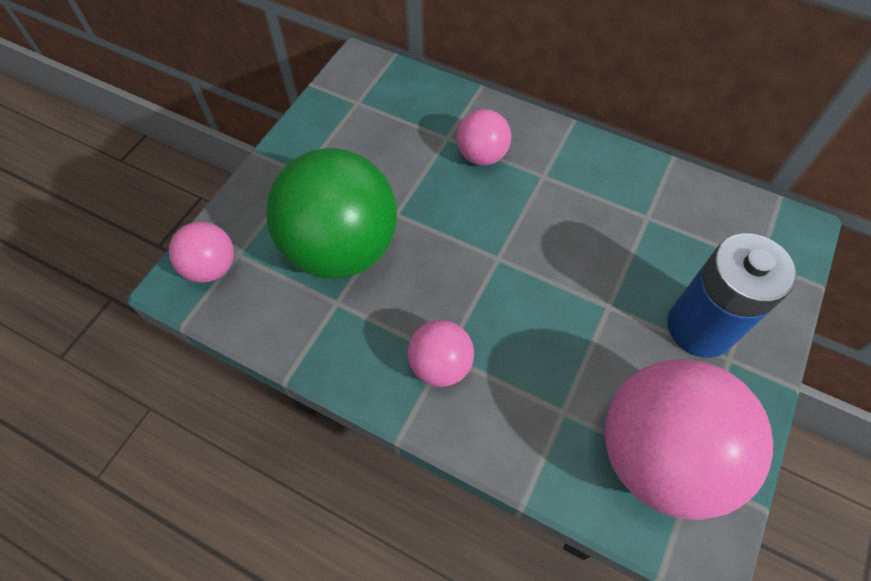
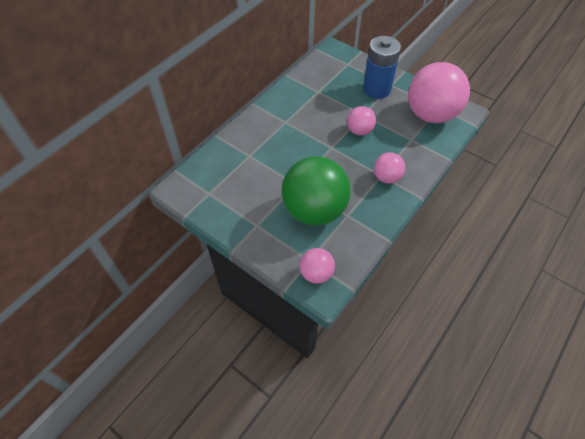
camera: 80 degrees left, 5 degrees down
pink ball [457,109,511,166] -> pink ball moved to [347,106,376,135]

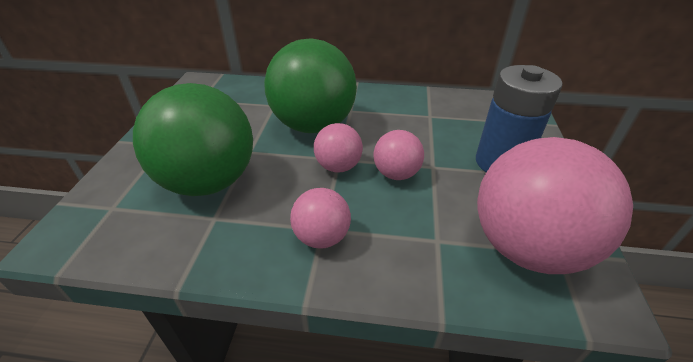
camera: 60 degrees right, 15 degrees down
pink ball [300,248,335,284] -> pink ball moved to [314,123,363,173]
none -> green ball [264,38,357,133]

